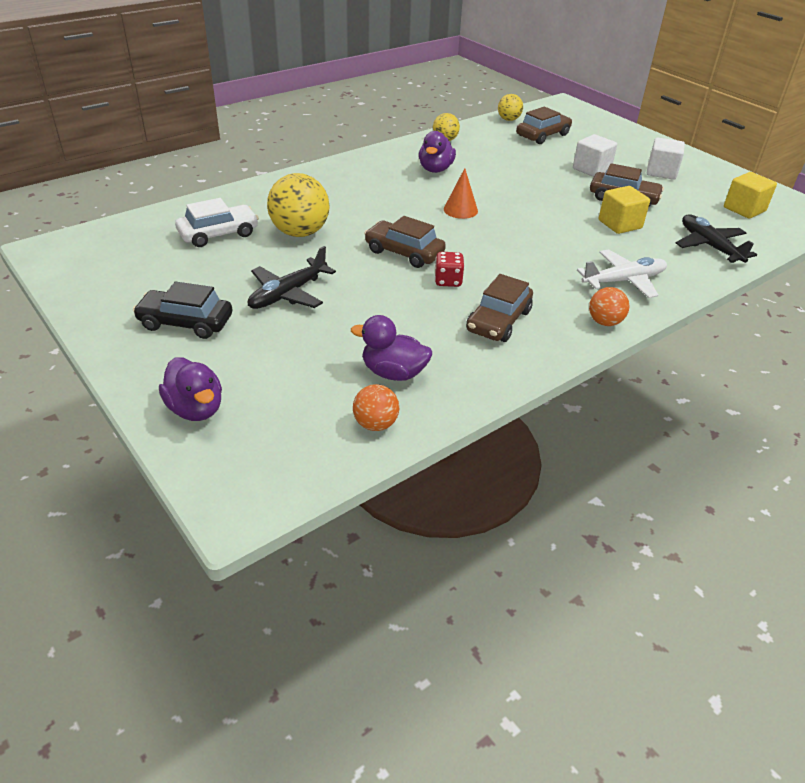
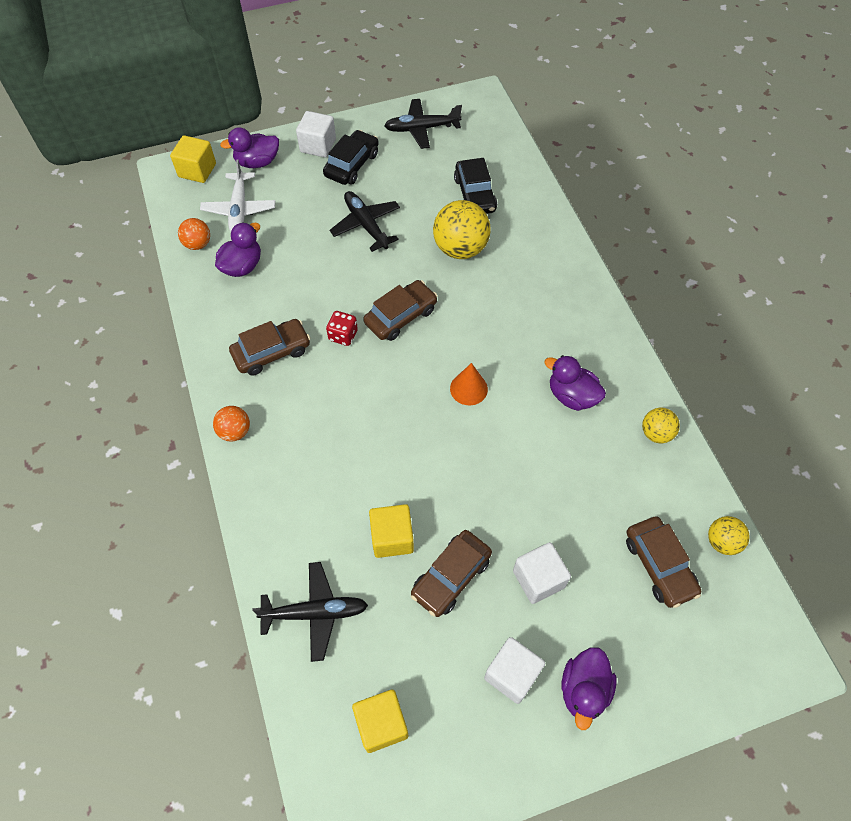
camera: 110 degrees right, 20 degrees up
white car [175,198,259,247] -> black car [454,158,497,214]
brown car [466,274,533,342] -> brown car turned 105 degrees clockwise [229,319,310,376]
white plane [577,249,667,298] -> white plane moved to [200,159,275,232]
none -> yellow cube [170,135,216,183]
none -> white cube [296,111,336,158]
none -> black plane [384,99,462,149]
none -> purple duck [562,647,617,730]

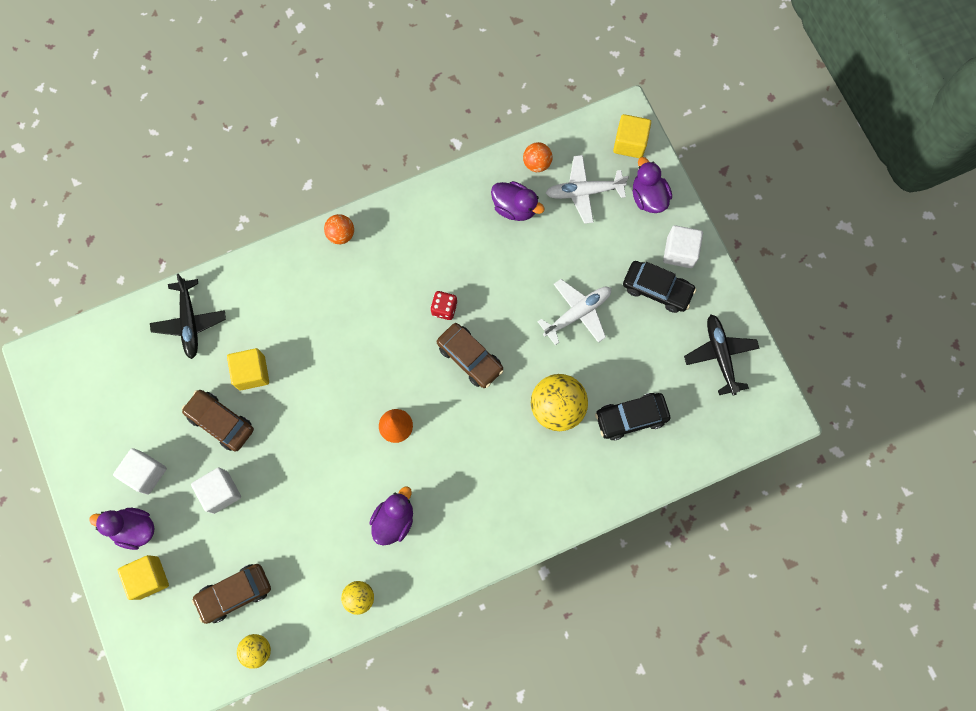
camera: 85 degrees right, 15 degrees up
brown car [229,319,310,376] -> none
black plane [330,191,400,252] -> white plane [537,279,611,345]
yellow cube [352,690,408,753] -> yellow cube moved to [118,555,169,600]

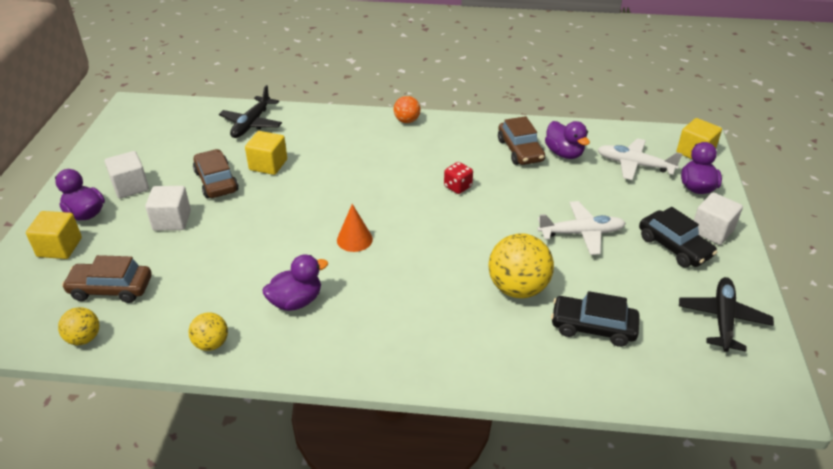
camera: 30 degrees right, 35 degrees down
brown car [437,323,504,388] -> brown car moved to [498,116,545,165]
orange ball [523,142,552,172] -> none

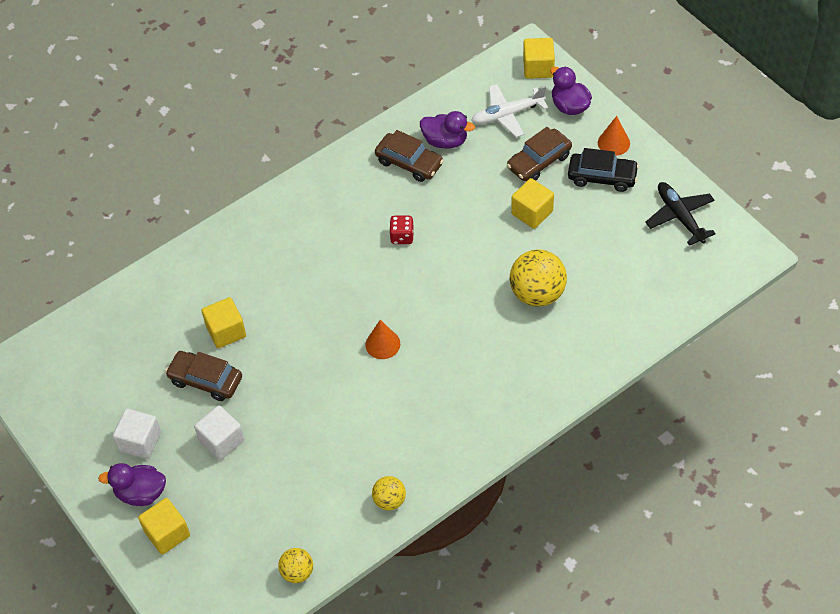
camera: 40 degrees left, 15 degrees up
brown car [62,255,152,303] -> brown car moved to [507,127,572,181]
black plane [219,85,282,138] -> none
purple duck [262,254,328,311] -> none
orange ball [394,96,421,123] -> none
white plane [537,201,626,255] -> yellow cube [511,178,554,229]
black car [551,291,640,347] -> none
white cube [694,192,743,245] -> orange cone [598,116,630,156]

